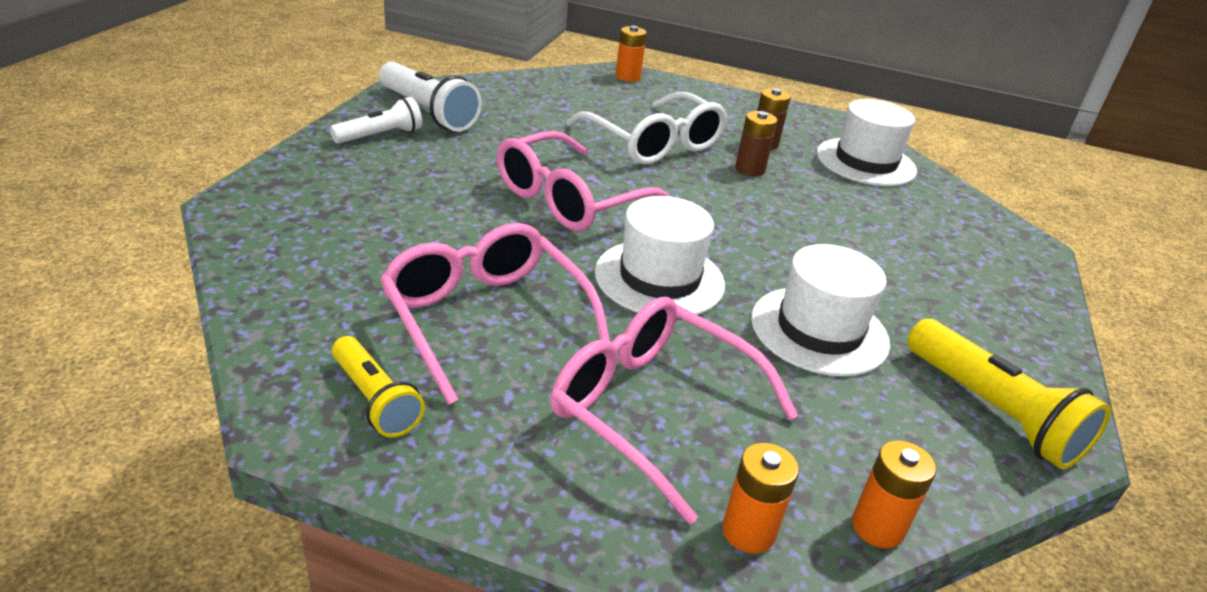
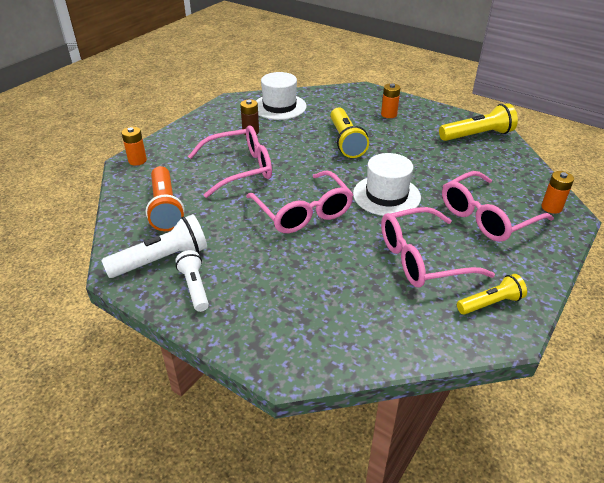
camera: 70 degrees left, 5 degrees up
white glasses [566,92,728,165] -> pink glasses [188,126,272,198]
brown battery [735,111,777,176] -> none
white hat [751,244,890,376] -> none
orange battery [852,441,936,548] -> orange battery moved to [381,83,400,118]
none -> orange flashlight [146,166,185,231]
none -> yellow flashlight [331,107,369,158]

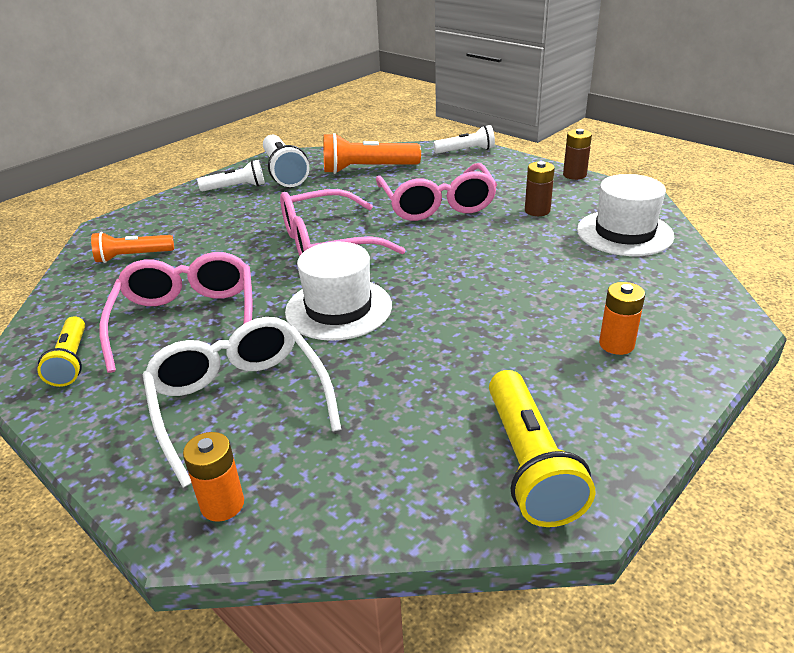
camera: 100 degrees right, 5 degrees down
orange battery [121,127,147,166] -> white flashlight [433,125,495,154]
yellow flashlight [331,107,369,158] -> none
pink glasses [442,171,554,242] -> white glasses [143,317,341,488]
none -> orange flashlight [91,232,174,263]
none -> brown battery [563,129,592,180]

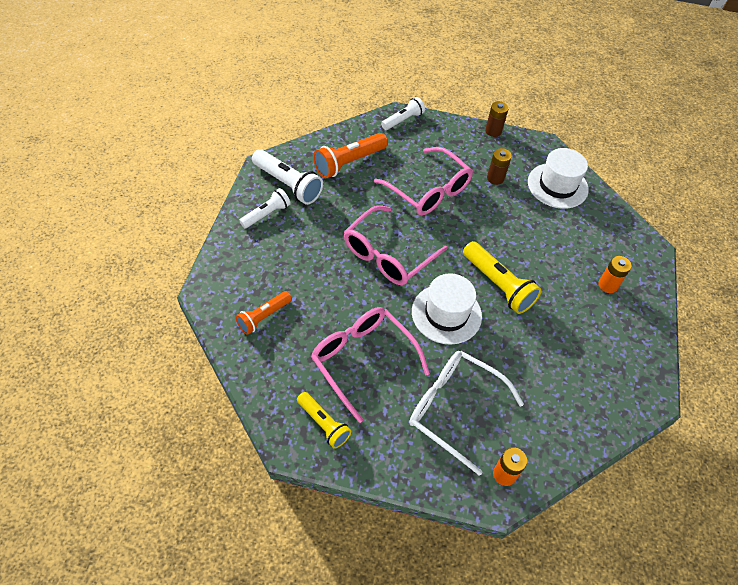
camera: 35 degrees left, 20 degrees up
yellow flashlight [489,370,595,527] -> yellow flashlight moved to [463,241,541,314]

